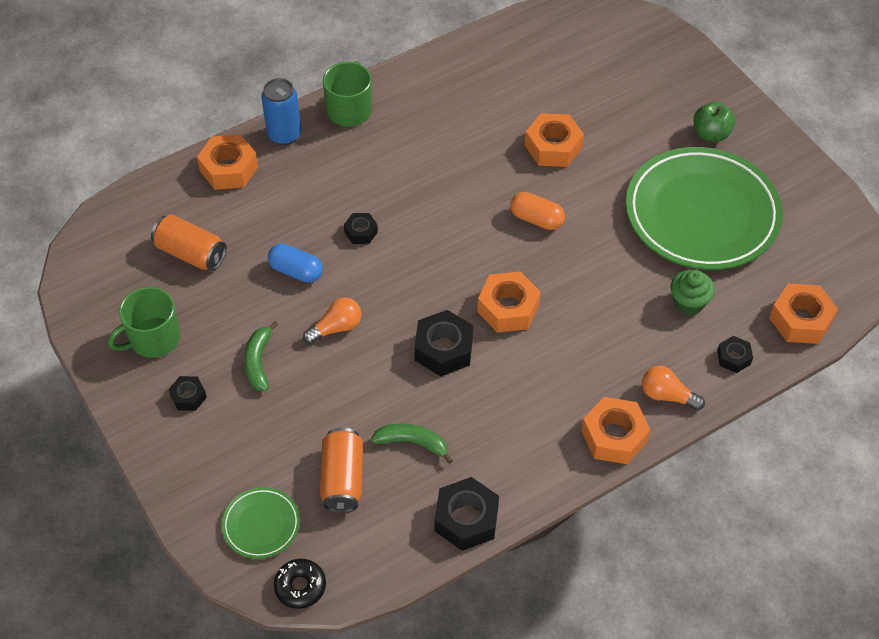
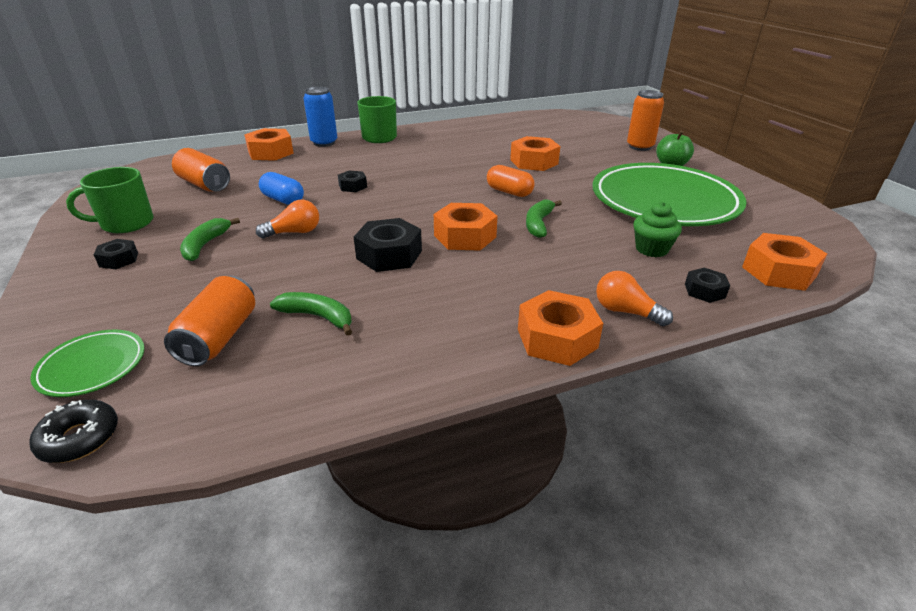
camera: 10 degrees right, 20 degrees down
black nut [435,477,499,551] -> none
none -> green banana [526,200,562,238]
none -> orange can [627,90,664,151]

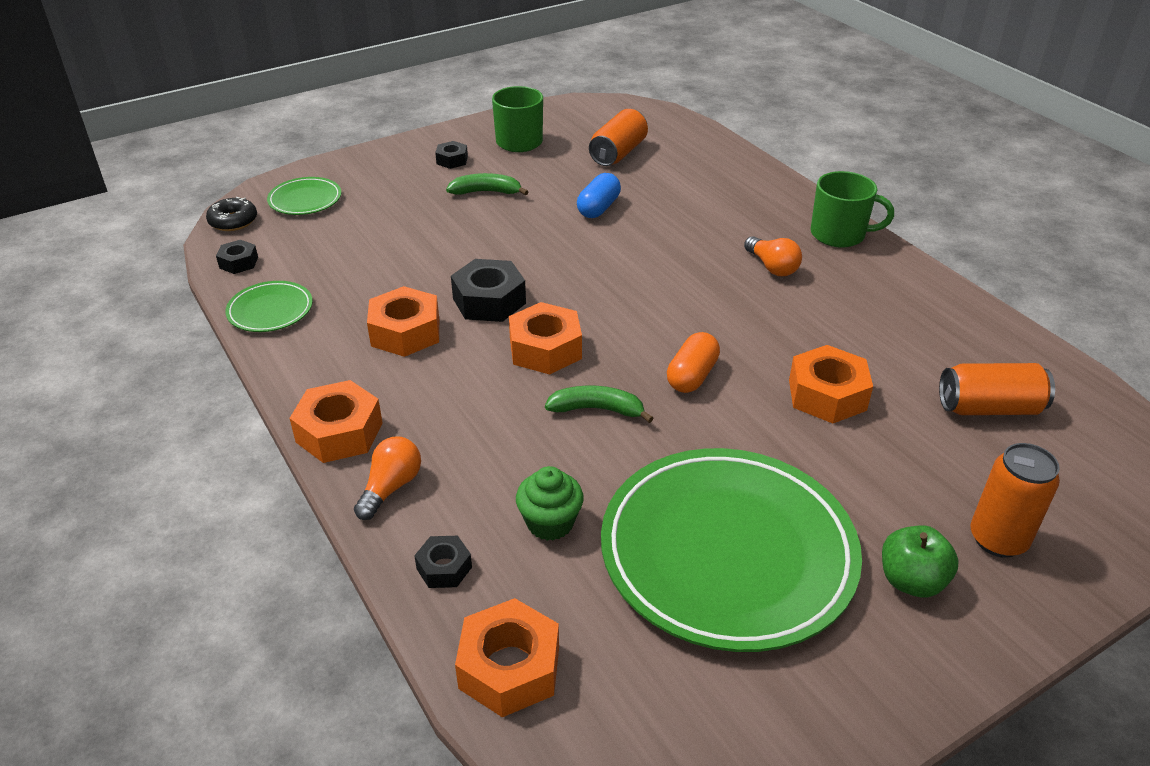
camera: 80 degrees right, 5 degrees up
orange can [164,276,255,366] -> orange can moved to [939,363,1055,415]
orange nut [244,128,294,161] -> orange nut moved to [367,286,439,357]
orange light bulb [256,200,319,238] -> orange light bulb moved to [744,236,802,276]
green banana [270,292,352,336] -> none
blue can [303,87,337,147] -> none
black nut [338,171,367,192] -> black nut moved to [216,240,258,274]
none -> green plate [225,281,313,332]

